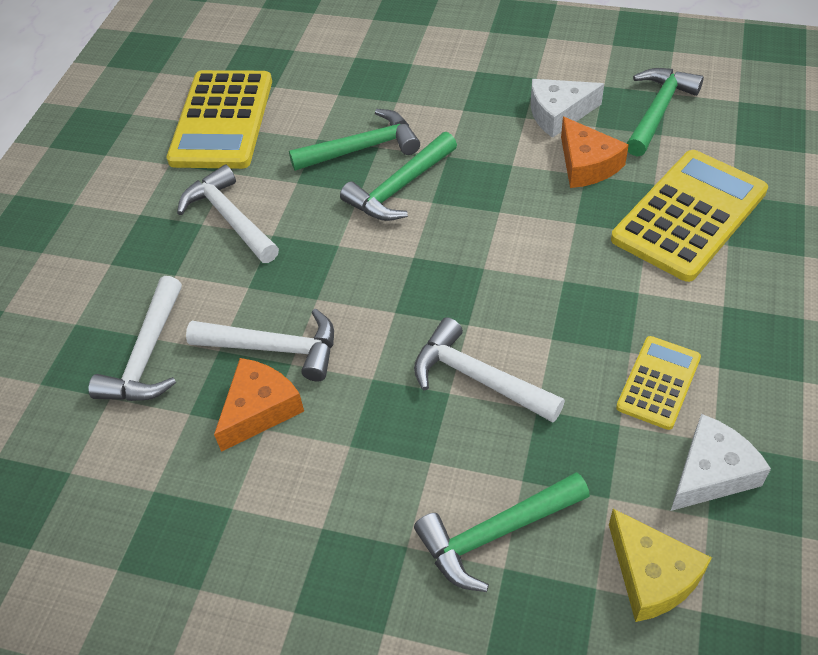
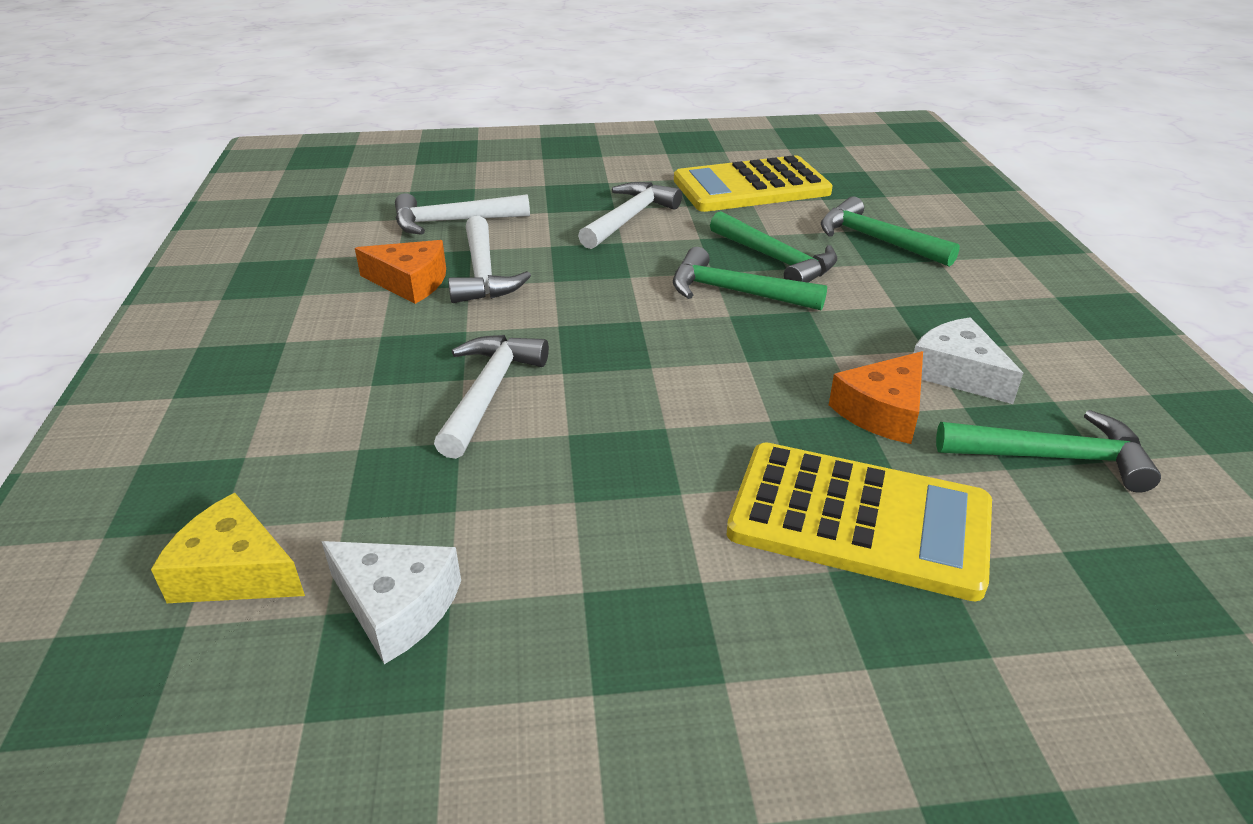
camera: 65 degrees right, 15 degrees down
green hammer [414,472,590,592] -> green hammer moved to [821,196,960,267]
yellow cheese [609,509,712,622] -> yellow cheese turned 75 degrees clockwise [151,493,305,603]
yellow calculator [616,336,701,430] -> none

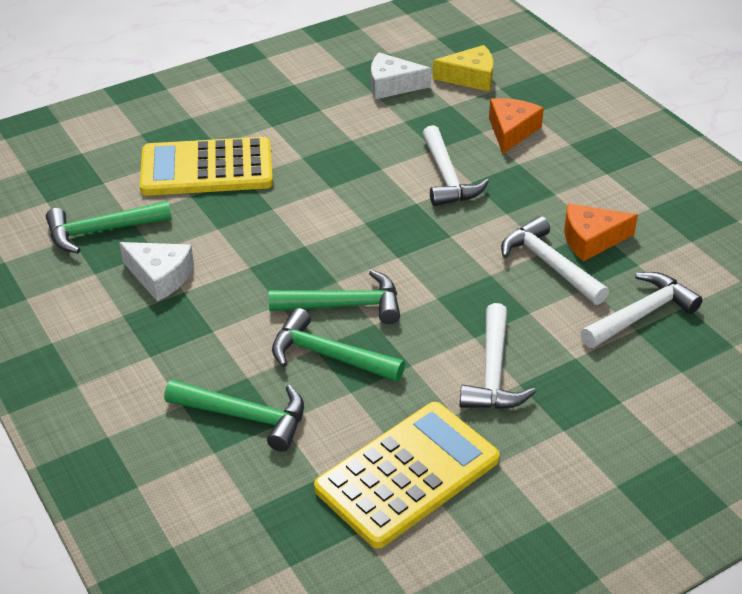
camera: 155 degrees right, 5 degrees up
orange cheese [829,351,923,444] -> orange cheese moved to [489,98,544,154]

